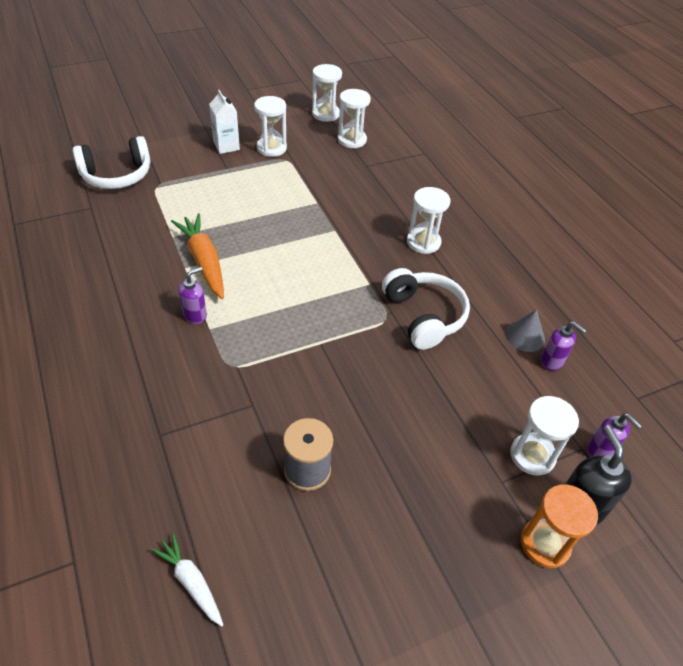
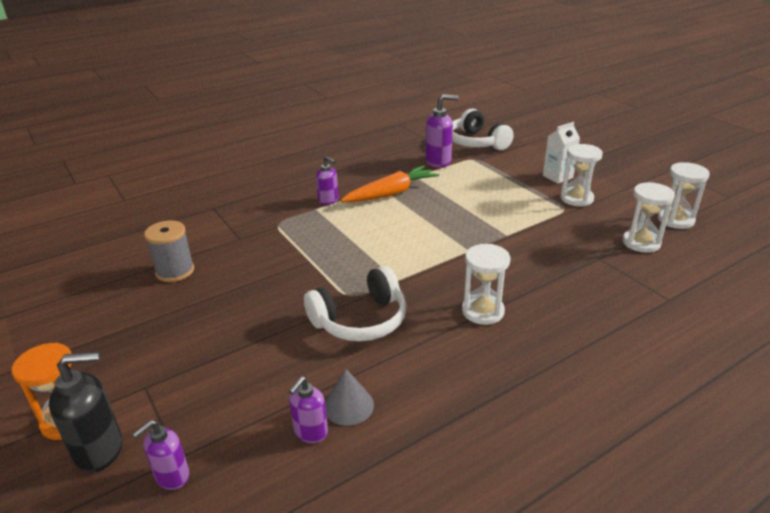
camera: 85 degrees right, 15 degrees down
white carrot [151,533,223,626] -> none
white hourglass [510,396,579,475] -> none
none -> purple soap dispenser [425,94,459,168]

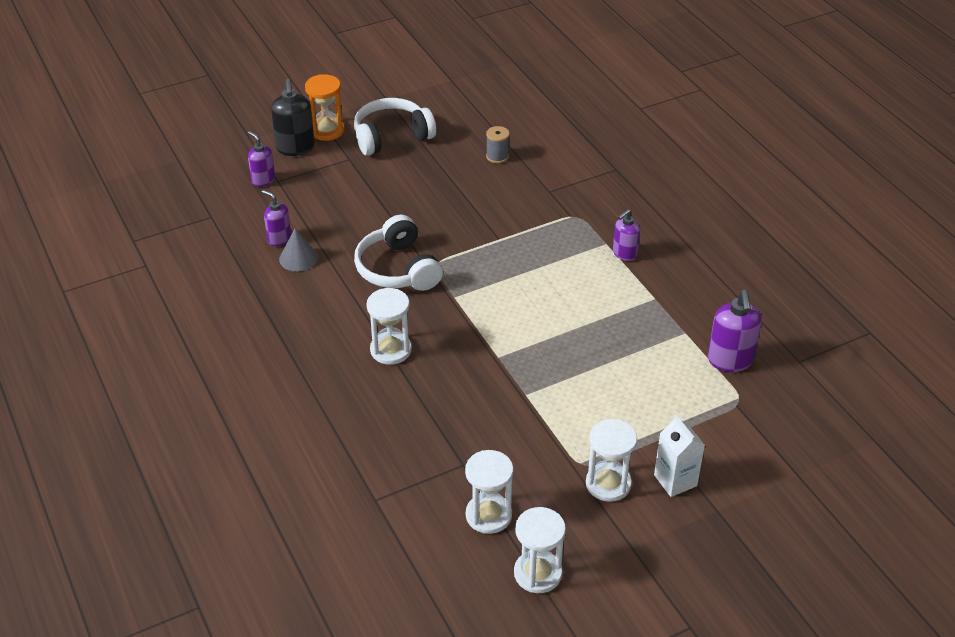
camera: 95 degrees right, 10 degrees up
grey spool [144,220,194,282] -> grey spool [486,126,509,163], size x0.65
orange carrot [340,165,439,202] -> none
white headphones [452,109,514,150] -> white headphones moved to [354,98,436,156]

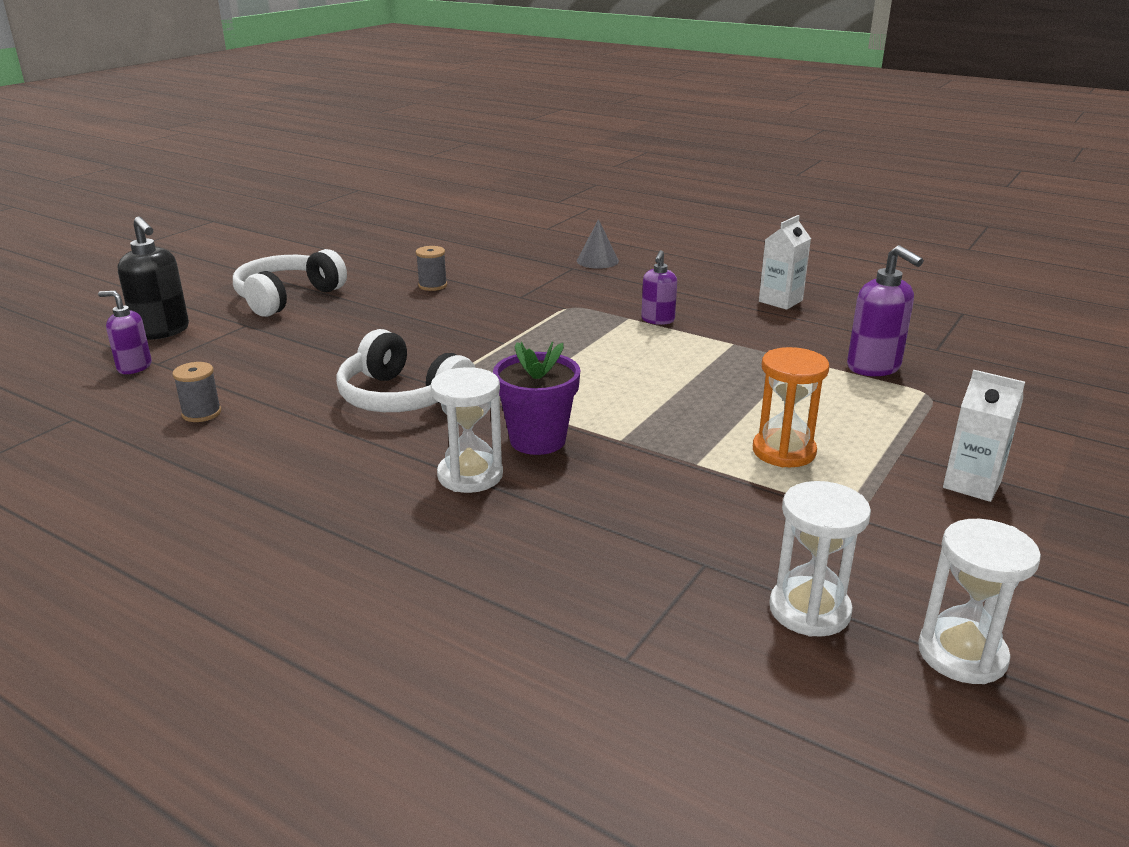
camera: 30 degrees left, 15 degrees down
purple soap dispenser [262,190,291,246] -> grey spool [172,362,221,422]
grey cone [279,229,318,272] -> grey cone moved to [577,219,619,269]
orange hourglass [305,74,344,141] -> orange hourglass moved to [753,347,830,467]
white hourglass [586,419,637,502] -> none
none -> purple flower pot [493,342,580,455]
none -> white carton [759,215,811,310]

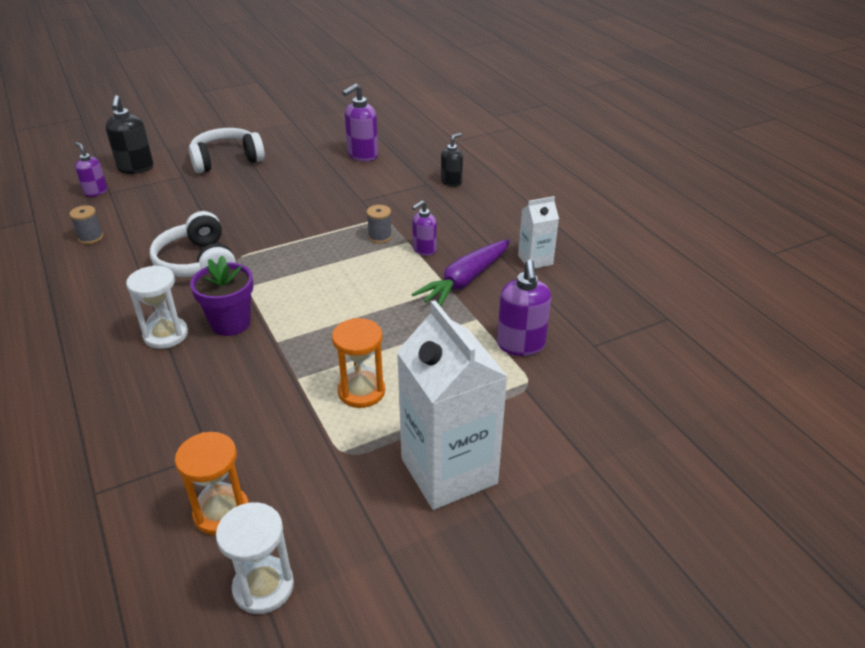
camera: 30 degrees right, 10 degrees up
grey spool [416,246,447,291] -> grey spool moved to [367,205,392,243]
grey cone [577,219,619,269] -> black soap dispenser [441,133,463,187]
white hourglass [769,481,871,637] -> orange hourglass [175,432,249,535]
white carton [943,370,1025,502] -> white carton [397,300,508,510], size x1.98
none -> purple soap dispenser [342,83,378,162]
none -> purple carrot [412,239,510,306]

